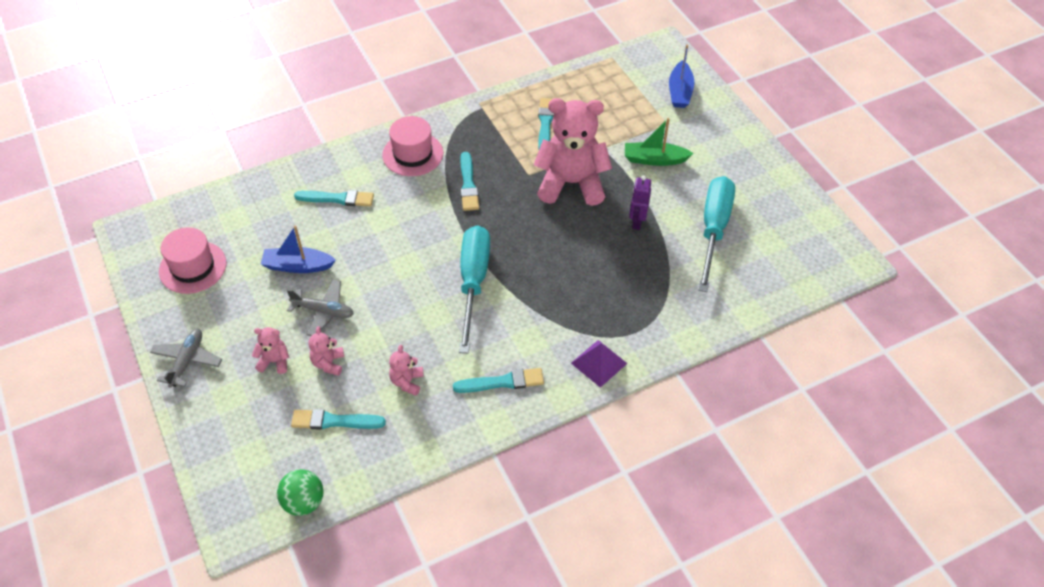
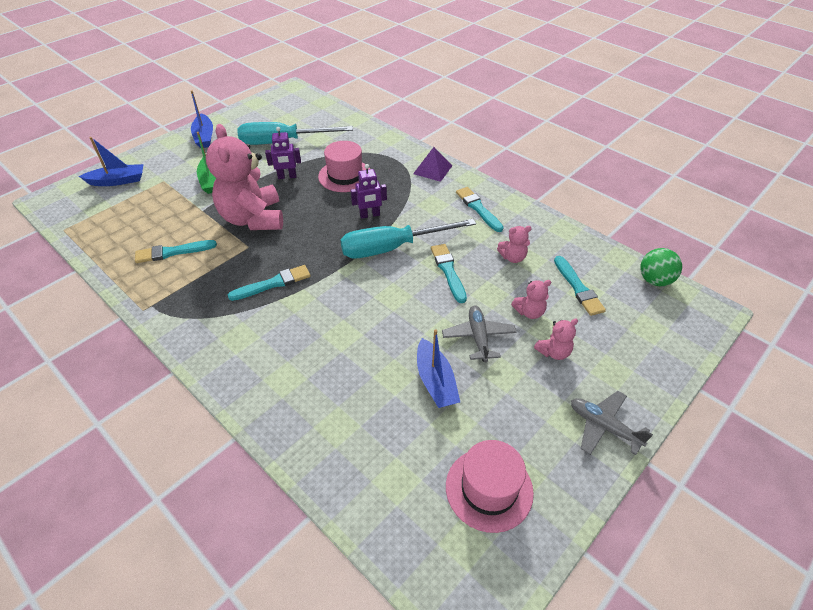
camera: 110 degrees left, 5 degrees down
grey plane [150,329,222,388] -> grey plane turned 45 degrees clockwise [571,391,653,455]
pink teddy bear [252,327,289,374] -> pink teddy bear turned 105 degrees counterclockwise [534,318,578,360]
turquoise brush [294,190,374,207] -> turquoise brush moved to [431,244,467,303]
pink hat [382,116,443,176] -> pink hat moved to [318,141,370,192]
none -> blue boat [191,90,213,148]
none -> purple robot [351,164,387,219]

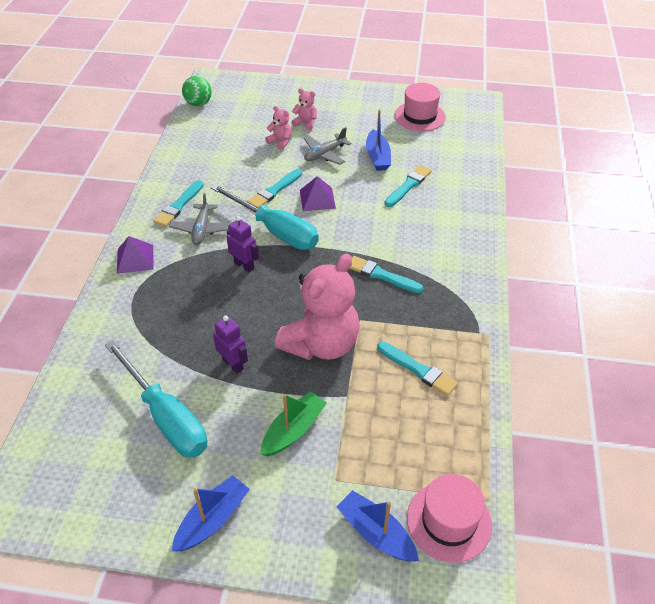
camera: 125 degrees left, 0 degrees up
pink hat [318,141,370,192] -> pink hat moved to [407,474,492,563]
blue boat [417,329,460,408] -> blue boat turned 135 degrees clockwise [366,109,391,171]
pink teddy bear [497,226,532,263] -> none
turquoise brush [554,256,606,316] -> turquoise brush moved to [384,165,432,207]
grey plane [571,391,653,455] -> grey plane moved to [169,193,230,245]
none -> purple pyramid [300,176,336,211]

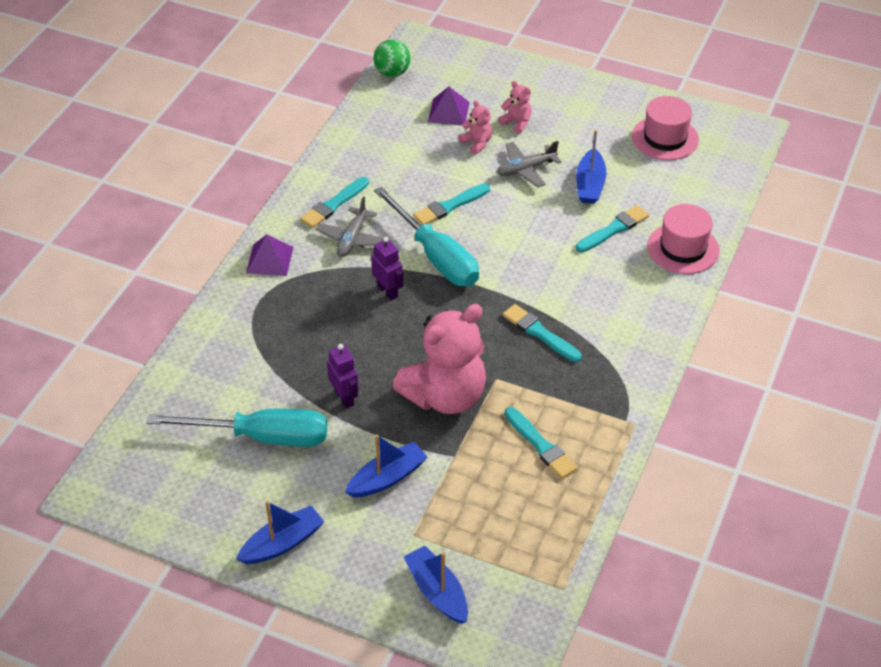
camera: 15 degrees right, 0 degrees up
turquoise screwdriver [105,340,207,457] -> turquoise screwdriver turned 60 degrees counterclockwise [146,409,327,447]
green boat [261,391,327,456] -> blue boat [345,434,428,498]
purple pyramid [300,176,336,211] -> purple pyramid moved to [428,87,470,126]
pink hat [407,474,492,563] -> pink hat moved to [647,204,719,274]

